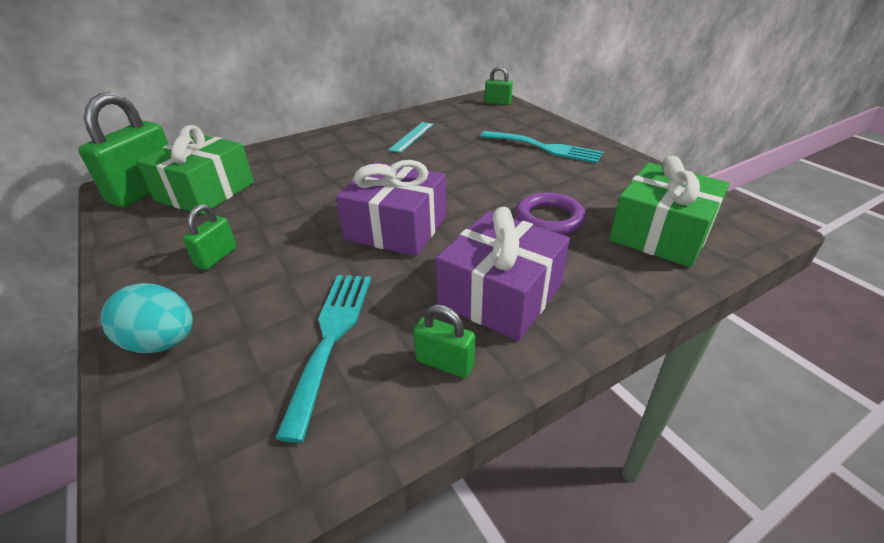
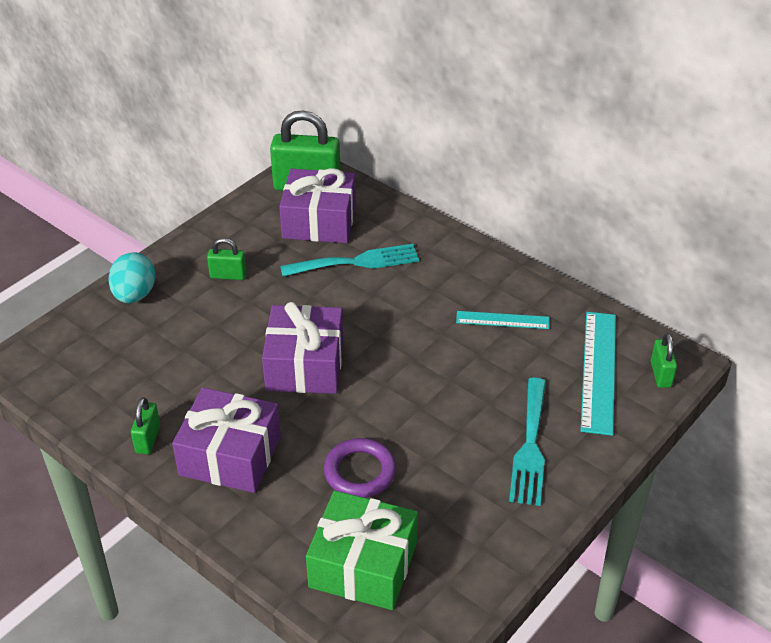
camera: 70 degrees right, 5 degrees up
green gift [136,125,254,215] -> purple gift [279,168,356,243]
turquoise fork [275,275,371,443] -> turquoise fork moved to [280,244,419,277]
none -> turquoise ruler [581,312,616,436]

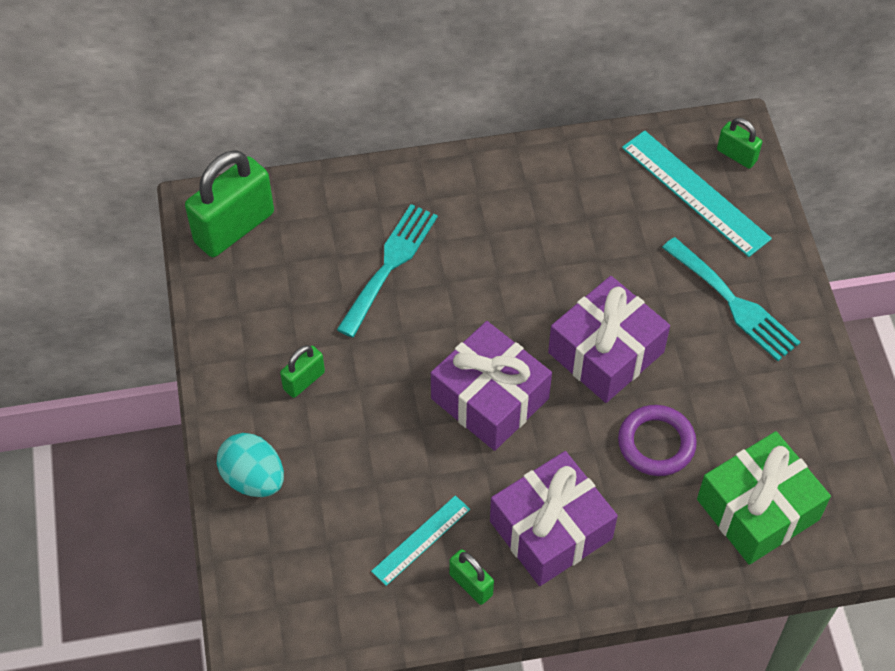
camera: 50 degrees left, 15 degrees up
purple gift [279,168,356,243] -> purple gift moved to [548,276,670,403]
turquoise ruler [456,311,550,329] -> turquoise ruler moved to [371,495,470,586]

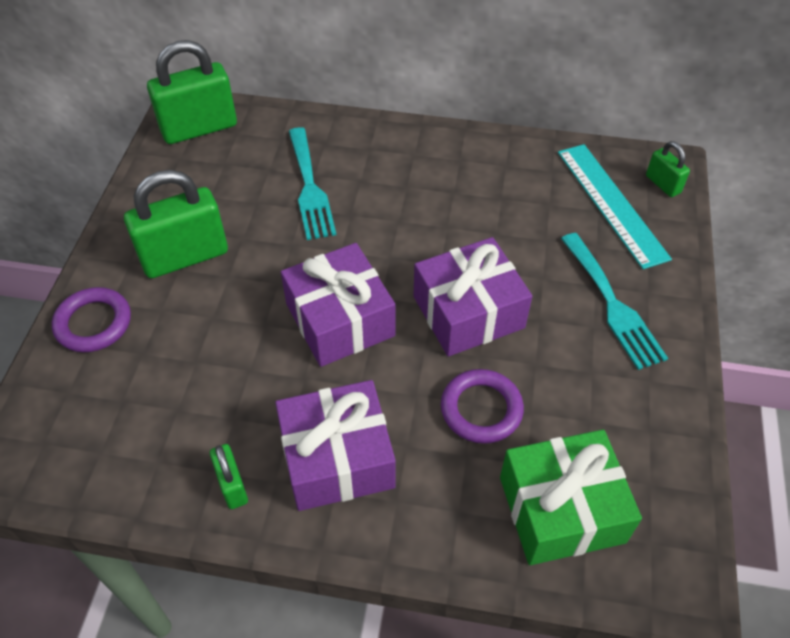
camera: 20 degrees right, 5 degrees down
turquoise egg [217,433,284,497] -> purple ring [52,287,131,352]
green padlock [280,345,325,398] -> green padlock [124,170,228,278], size x2.01
turquoise fork [337,204,438,337] -> turquoise fork turned 120 degrees clockwise [289,127,336,240]
turquoise ruler [371,495,470,586] -> none

